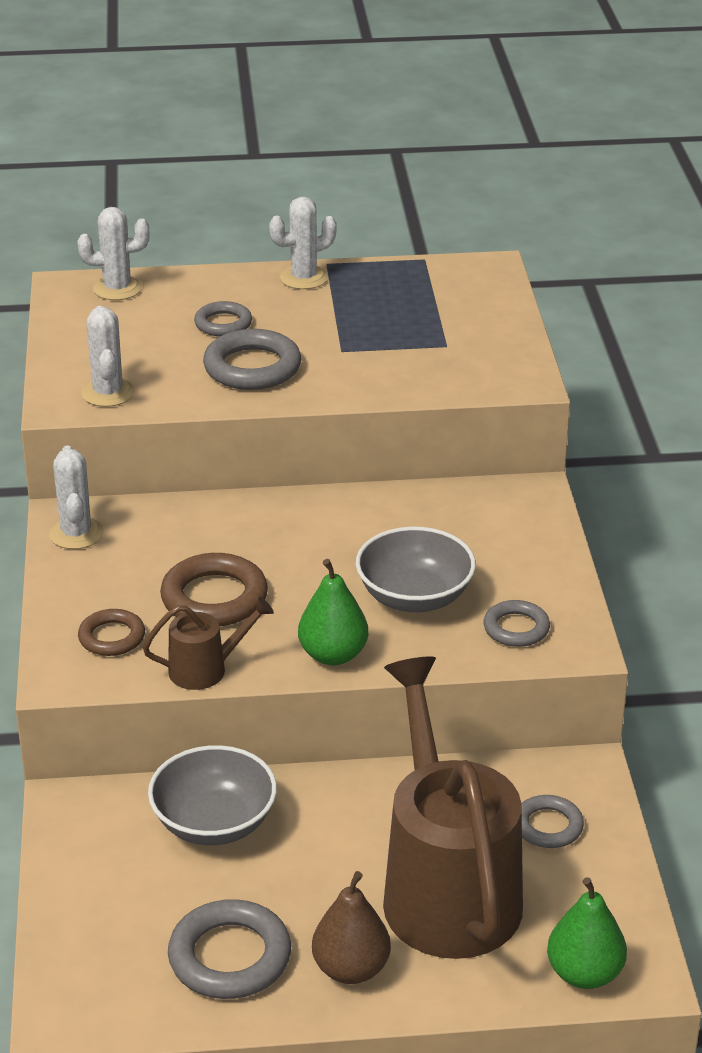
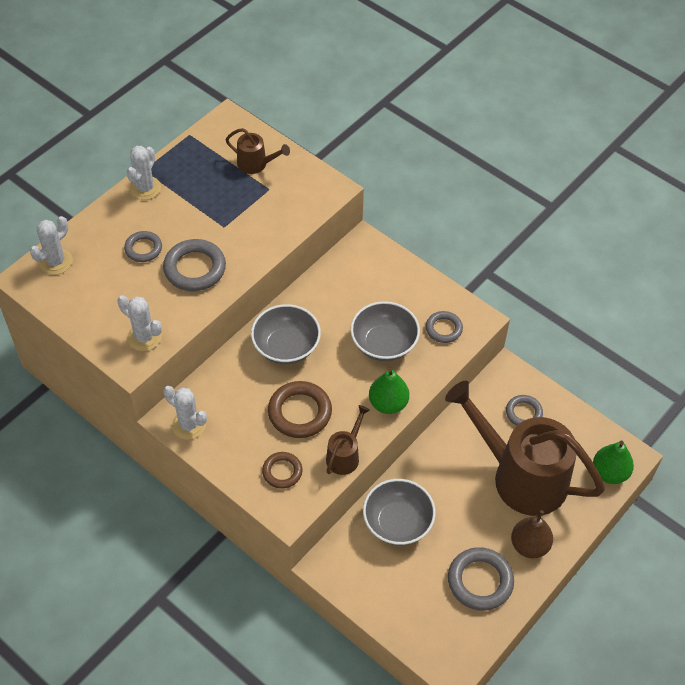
camera: 45 degrees left, 20 degrees up
none -> brown watering can [225,128,290,174]
none -> grey bowl [251,304,321,364]

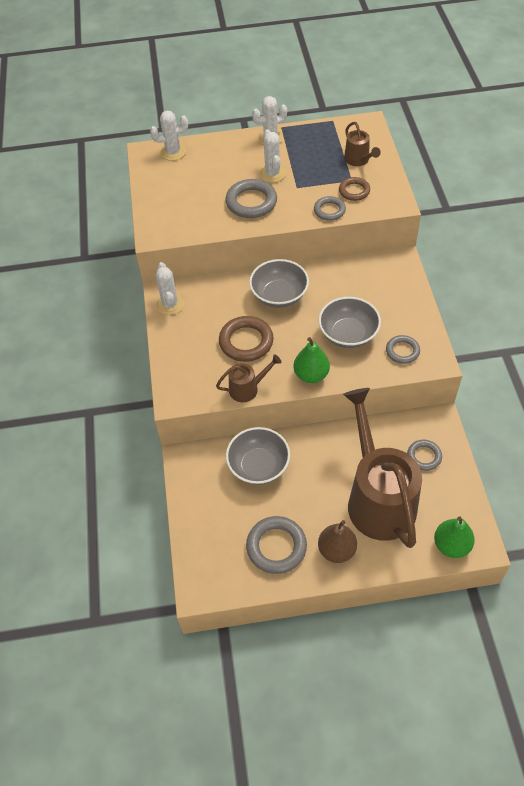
camera: 45 degrees right, 0 degrees up
white cactus [117,295,162,351] -> white cactus moved to [259,129,286,183]
grey ring [124,231,162,262] -> grey ring moved to [314,196,346,221]
brown ring [262,452,302,489] -> brown ring moved to [339,177,370,201]

